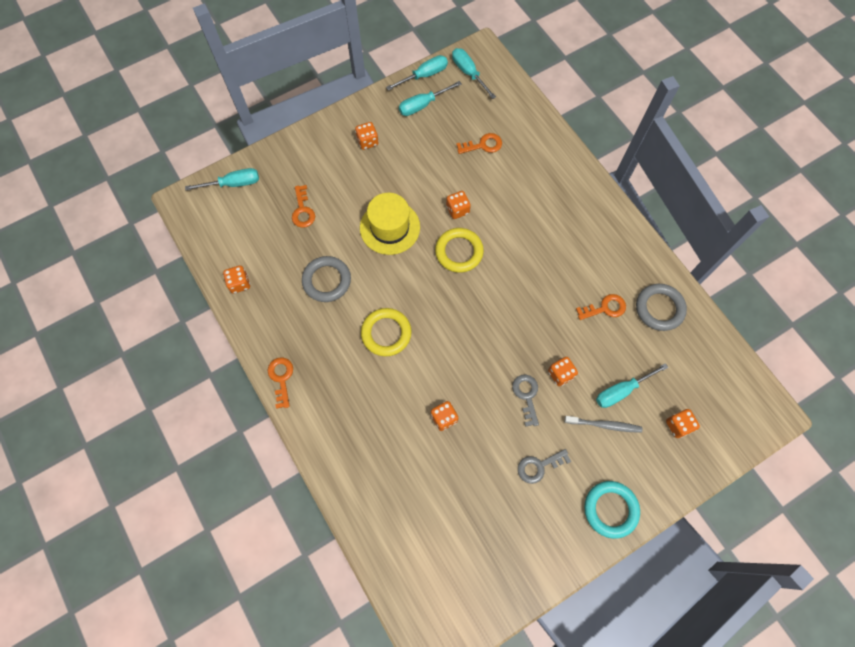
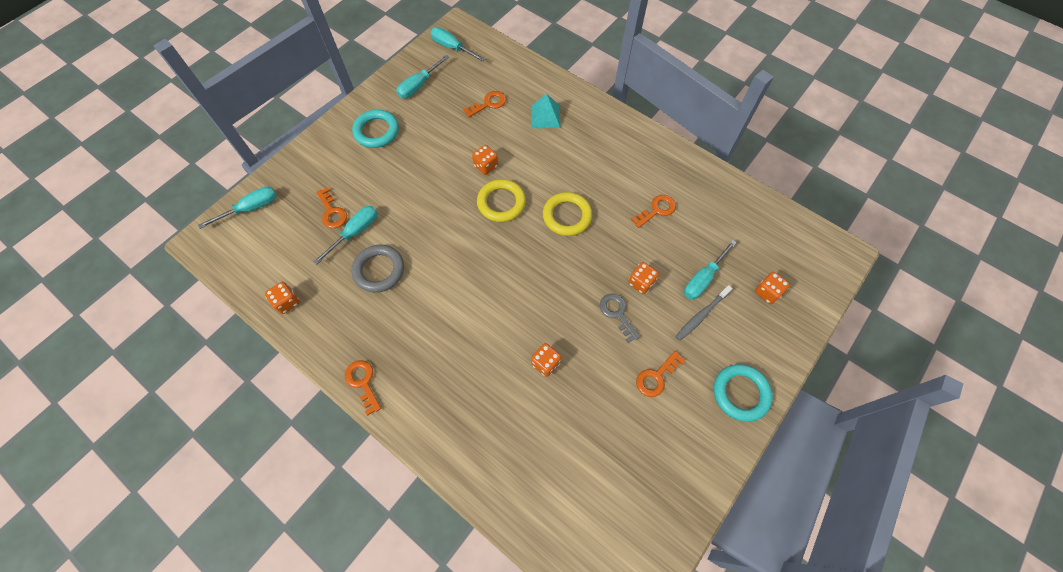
camera: 20 degrees left, 5 degrees down
orange dice [355,122,379,150] -> turquoise ring [352,109,399,148]
yellow hat [360,193,420,255] -> none
yellow ring [361,308,412,356] -> yellow ring moved to [543,192,592,236]
turquoise screwdriver [386,55,448,90] -> turquoise screwdriver moved to [313,206,377,264]
grey key [518,449,571,484] -> orange key [636,351,685,397]
grey toothbrush [564,416,643,433] -> grey toothbrush turned 150 degrees clockwise [675,285,733,341]
grey ring [636,284,687,331] -> none
none -> turquoise pyramid [531,93,560,128]

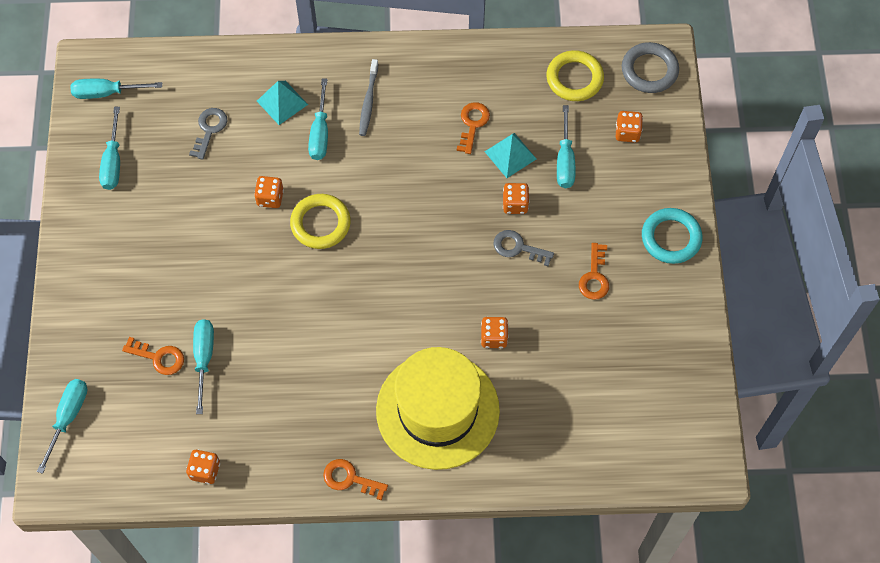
camera: 40 degrees left, 0 degrees up
turquoise ring [352,109,399,148] -> none
grey ring [352,245,404,293] -> grey ring moved to [622,42,679,93]
orange key [463,91,506,117] -> grey key [189,108,227,160]
yellow ring [543,192,592,236] -> yellow ring moved to [546,50,604,101]
grey toothbrush [675,285,733,341] -> grey toothbrush moved to [359,59,378,136]
none -> turquoise screwdriver [308,78,328,160]
none -> yellow hat [376,347,500,470]
none -> turquoise pyramid [485,133,536,178]

